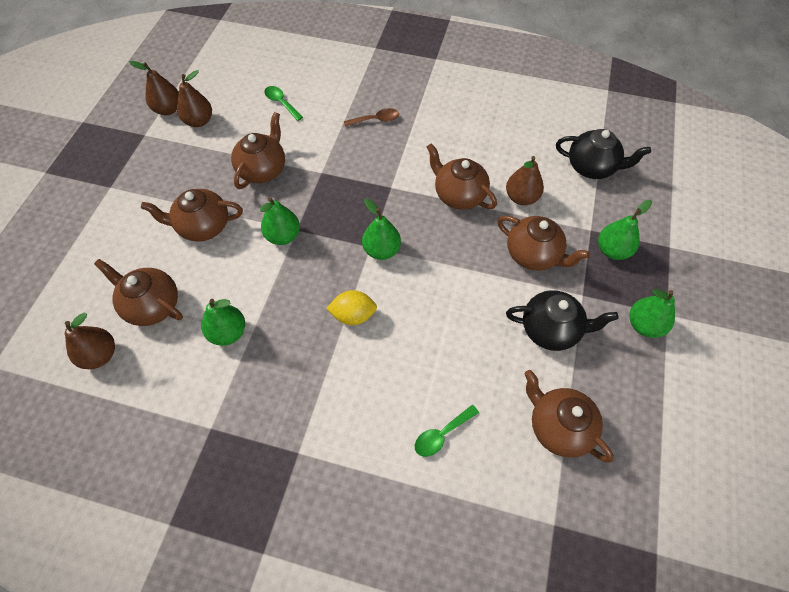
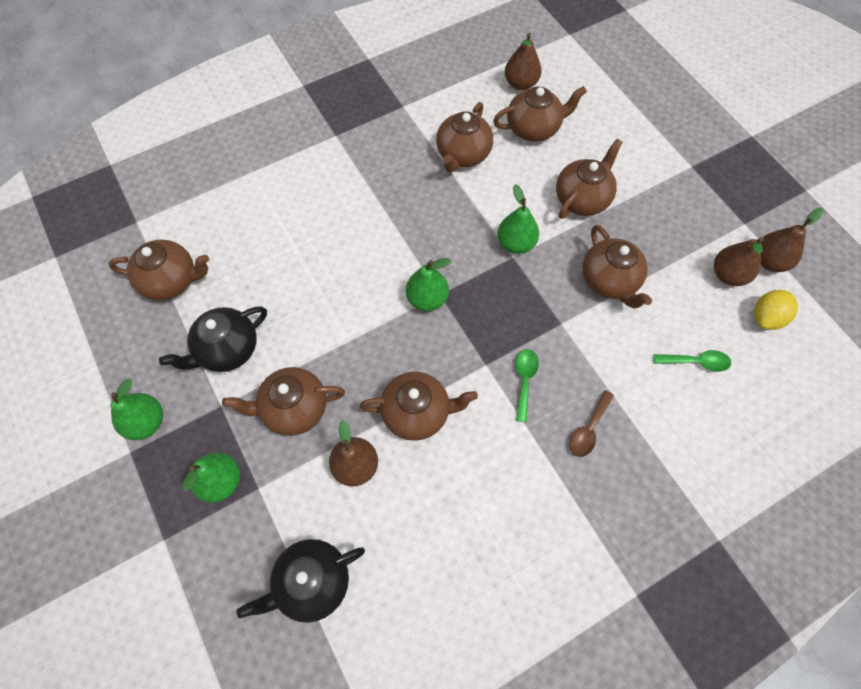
camera: 135 degrees right, 5 degrees up
green pear [202,299,245,346] -> brown teapot [436,102,493,172]
yellow lemon [326,290,377,325] -> yellow lemon moved to [754,290,798,330]
green spoon [415,405,479,457] -> green spoon moved to [515,349,539,422]

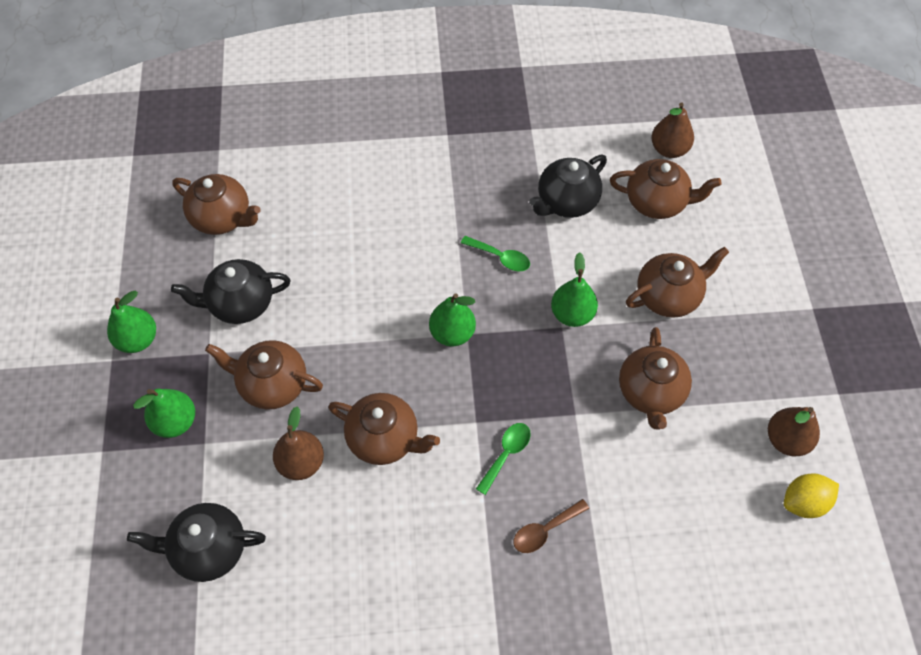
camera: 25 degrees right, 5 degrees down
brown teapot [436,102,493,172] -> black teapot [529,155,607,218]
green spoon [653,350,731,372] -> green spoon moved to [461,236,530,272]
brown pear [760,208,824,272] -> none

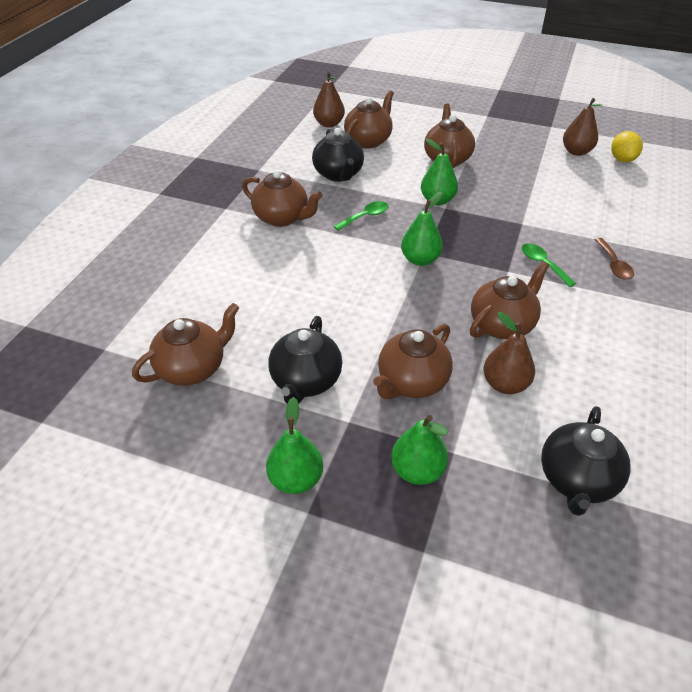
camera: 65 degrees left, 15 degrees down
brown teapot [619,327,692,430] -> brown teapot moved to [242,170,323,227]

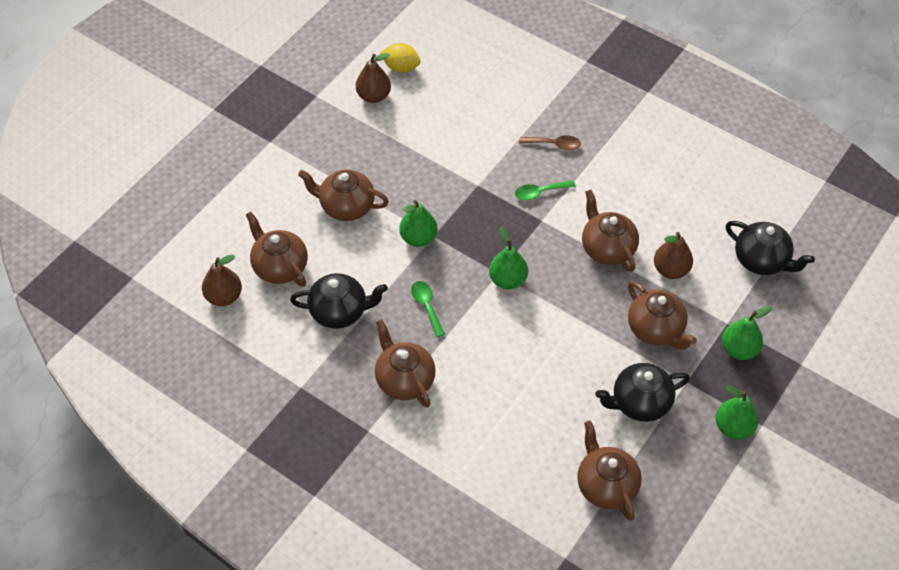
camera: 75 degrees left, 10 degrees up
brown teapot [242,170,323,227] -> brown teapot turned 75 degrees counterclockwise [375,319,435,408]
black teapot [268,316,342,404] -> black teapot turned 135 degrees clockwise [595,363,690,422]

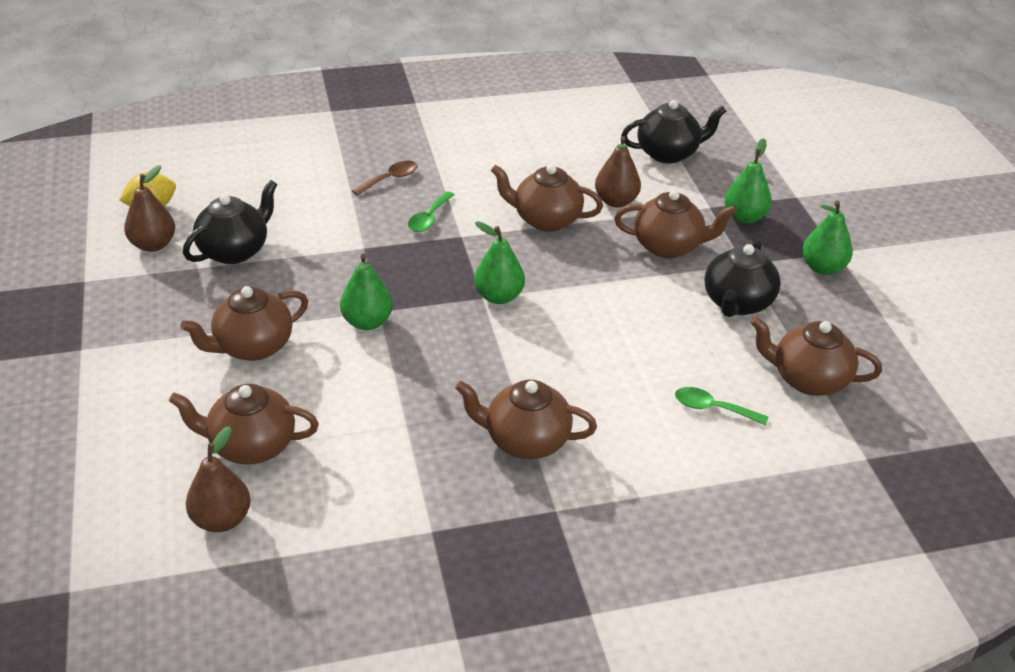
camera: 50 degrees left, 15 degrees down
black teapot [290,273,388,329] -> black teapot moved to [183,180,278,264]
green spoon [411,281,445,337] -> green spoon moved to [675,387,768,425]

